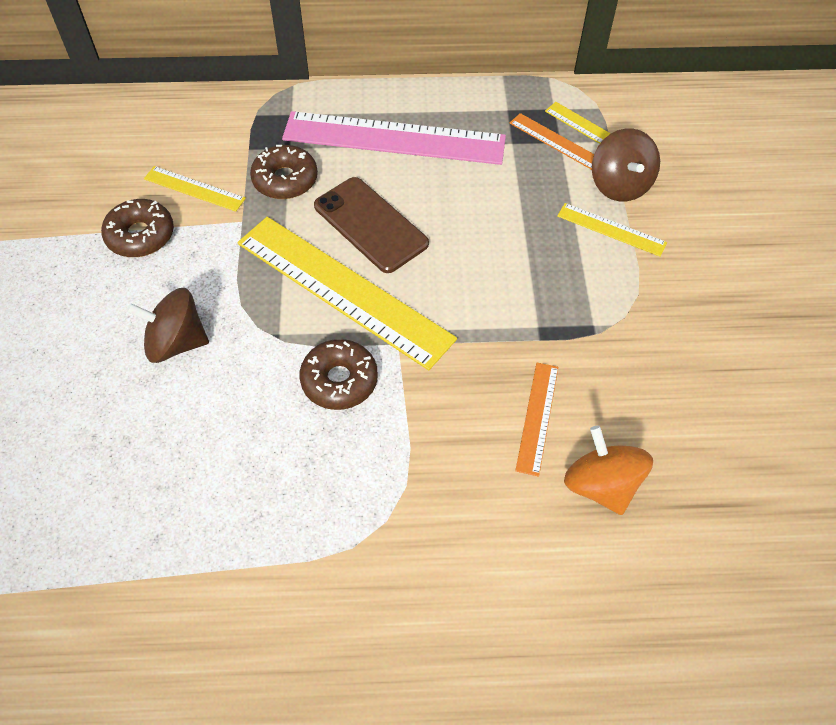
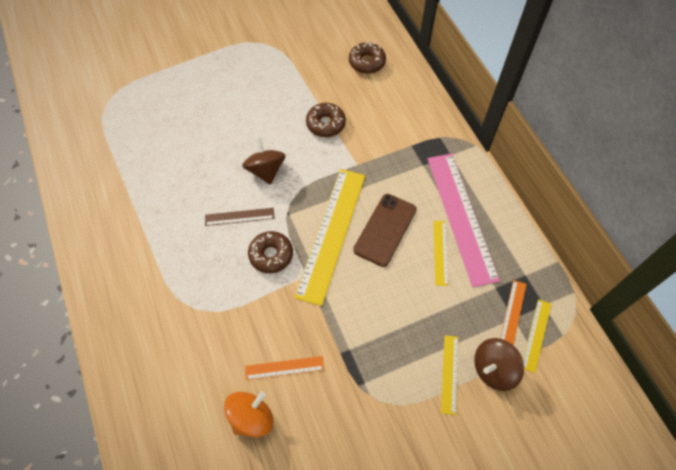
camera: 70 degrees right, 5 degrees up
yellow ruler [144,166,246,212] -> yellow ruler moved to [433,221,449,286]
brown donut [250,145,318,199] -> brown donut moved to [349,41,386,74]
none -> brown ruler [205,208,275,226]

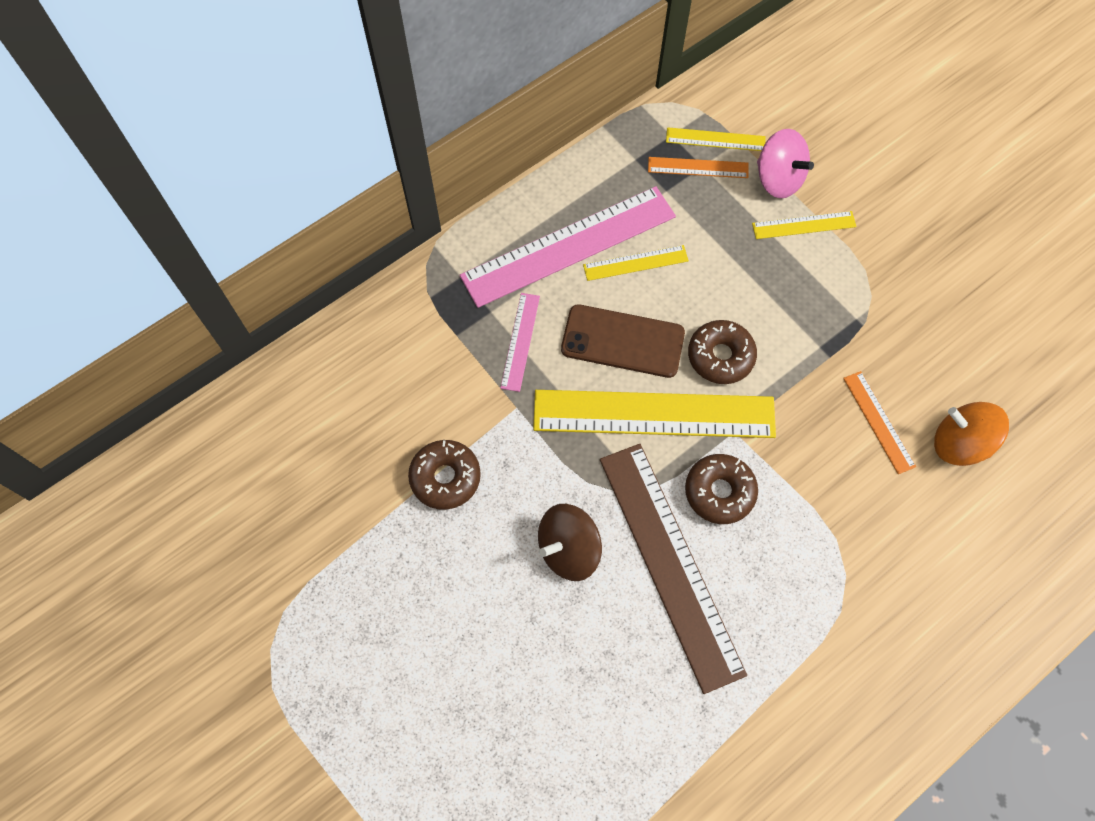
camera: 105 degrees left, 5 degrees up
brown ruler [205,208,275,226] -> brown ruler [600,444,747,694], size x2.16
brown donut [349,41,386,74] -> brown donut moved to [688,320,757,384]
brown spinning top [474,338,524,391] -> pink spinning top [757,129,814,198]
none -> pink ruler [500,293,540,392]

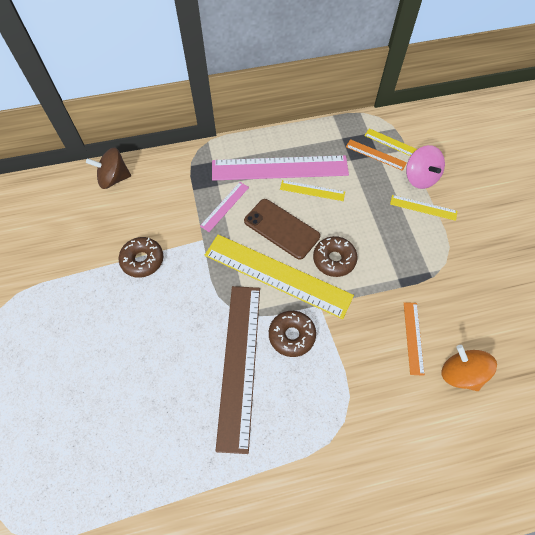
camera: 25 degrees right, 5 degrees down
brown spinning top [538,504,602,581] -> brown spinning top moved to [86,147,131,189]

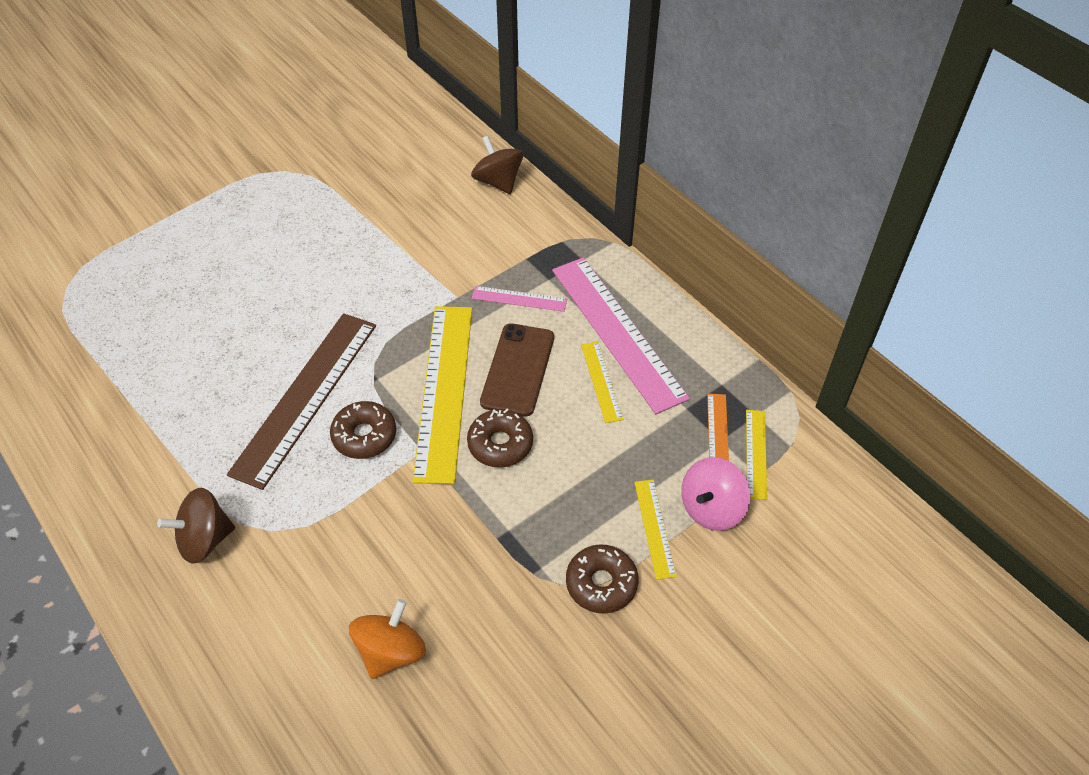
camera: 65 degrees right, 10 degrees down
brown donut [119,237,164,278] -> brown donut moved to [566,544,638,614]
brown ruler [216,286,260,454] -> brown ruler turned 45 degrees counterclockwise [227,313,376,490]
orange ruler [404,302,425,376] -> none
none -> brown spinning top [157,488,235,564]

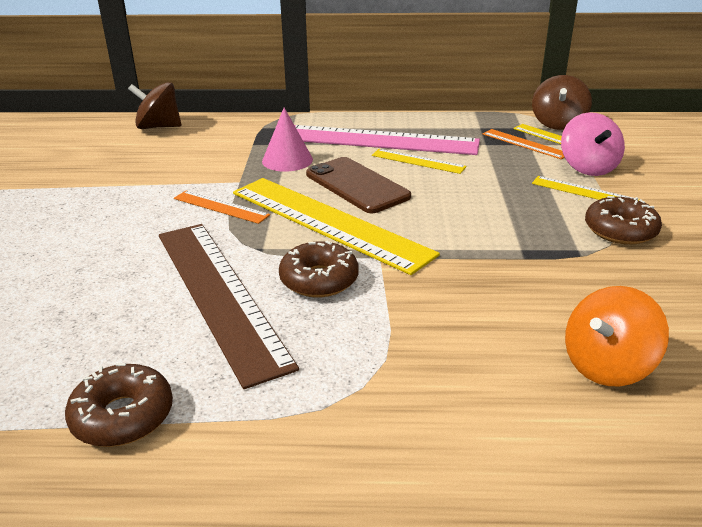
camera: 50 degrees left, 20 degrees down
brown spinning top [157,488,235,564] -> brown spinning top moved to [532,75,592,130]
orange spinning top [349,599,426,679] -> orange spinning top turned 105 degrees counterclockwise [565,286,669,386]
brown donut [467,409,533,468] -> brown donut moved to [65,363,173,447]
pink ruler [472,286,567,312] -> pink cone [262,108,313,172]
none -> orange ruler [174,190,270,224]

